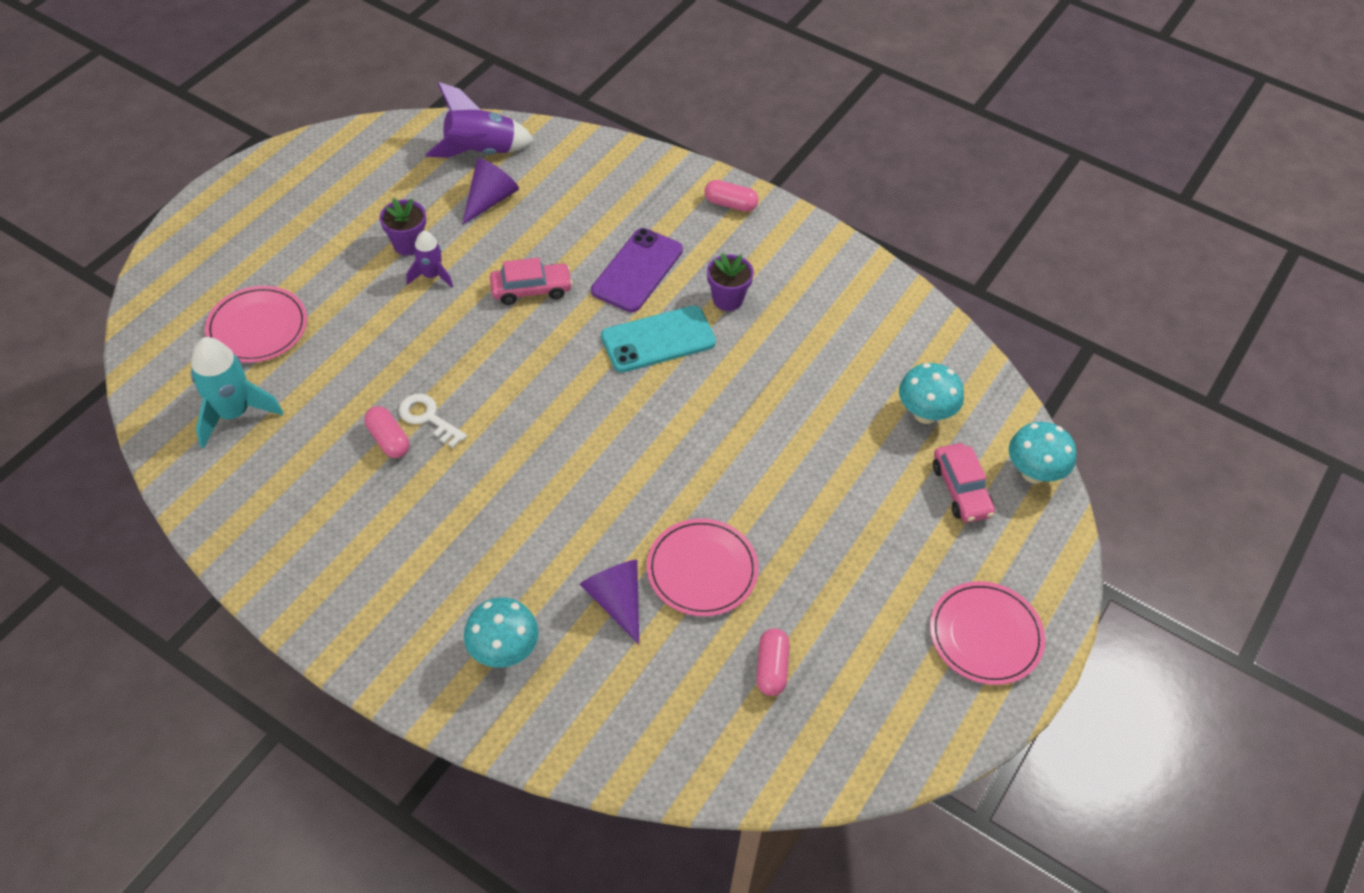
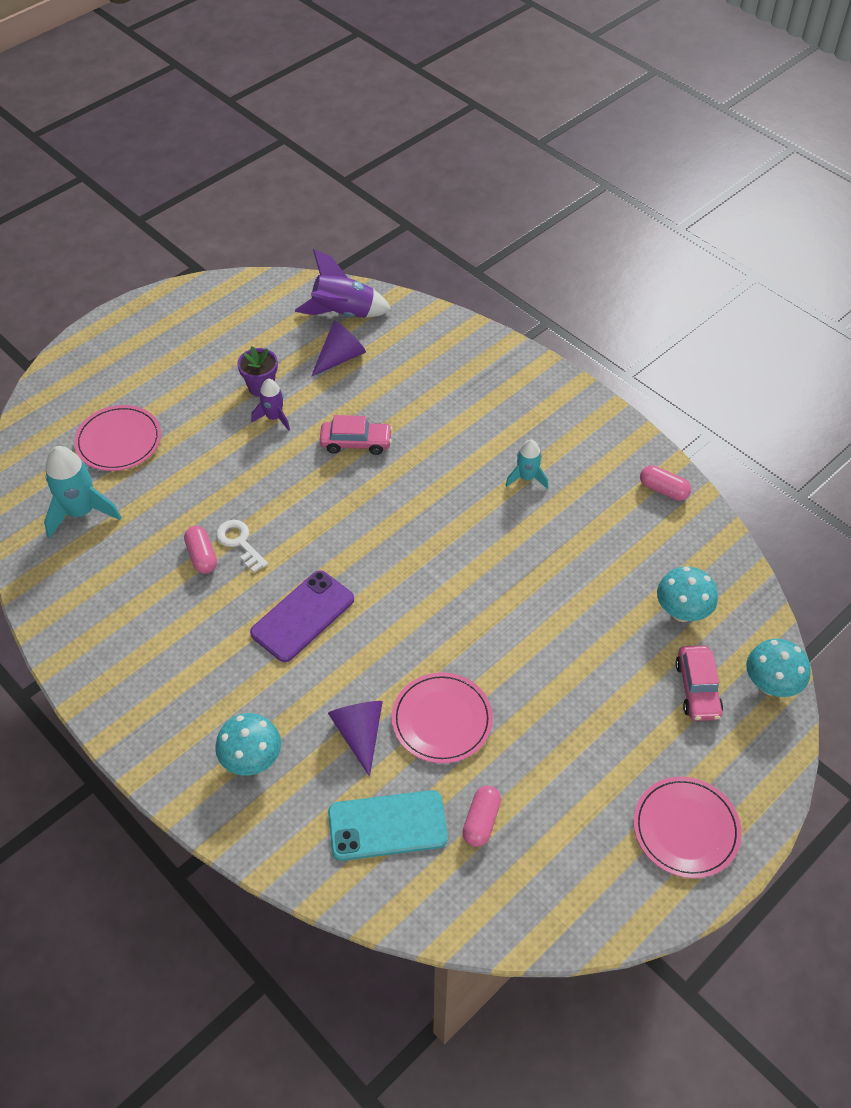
camera: 15 degrees right, 0 degrees up
purple phone [591,228,683,312] -> purple phone moved to [250,570,354,662]
turquoise phone [601,306,716,372] -> turquoise phone moved to [328,790,448,861]
pink capsule [704,180,759,212] -> pink capsule moved to [640,465,691,501]
purple flower pot [707,253,754,311] -> turquoise rocket [505,440,548,489]

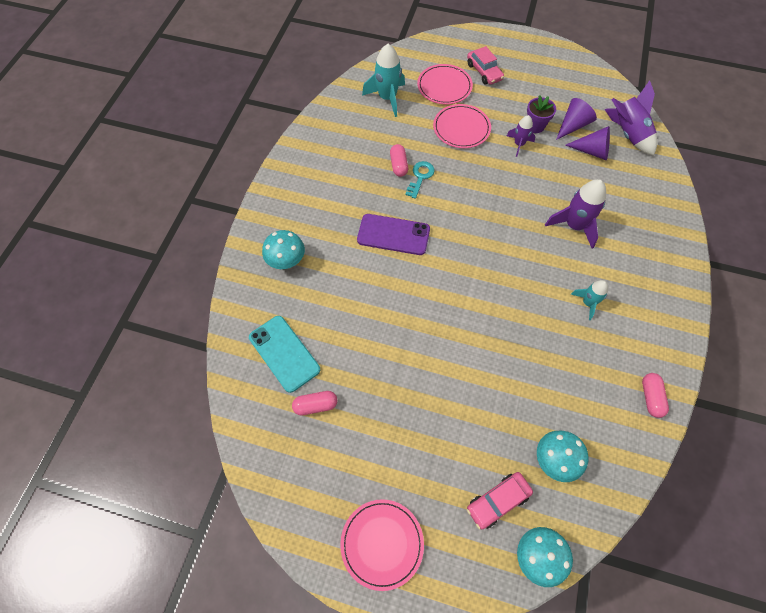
camera: 60 degrees right, 10 degrees up
pink capsule [184,526,217,574] -> pink capsule turned 45 degrees counterclockwise [390,144,408,177]
white key [216,520,268,573] -> turquoise key [405,161,435,199]
pink car [319,415,393,455] -> pink car moved to [467,46,504,85]
purple cone [328,701,383,777] -> purple cone moved to [556,98,597,140]
pink plate [392,672,493,763] -> pink plate moved to [433,104,491,148]
none -> purple rocket [545,179,606,249]

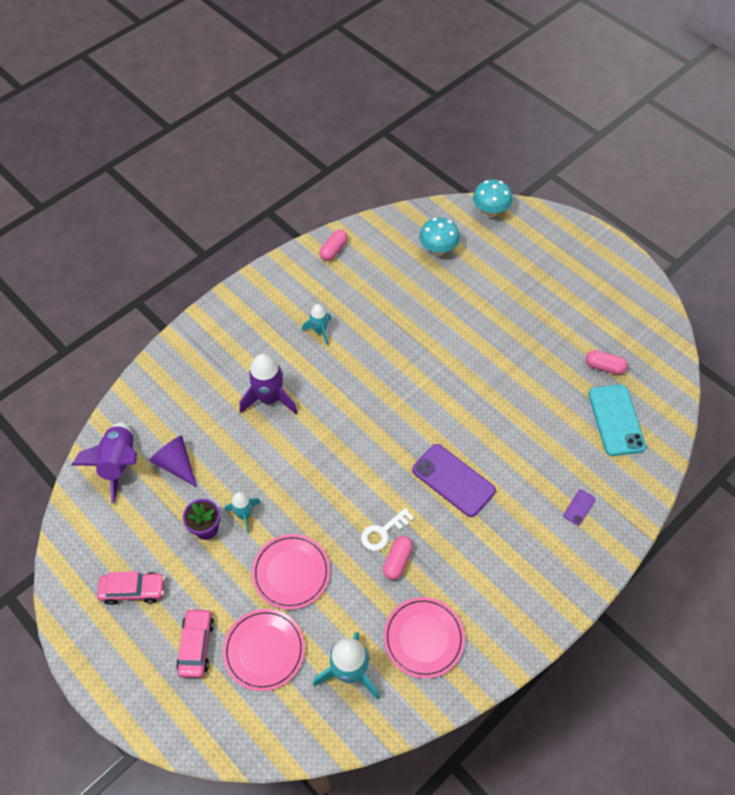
camera: 150 degrees left, 5 degrees down
turquoise mushroom [262,230,305,269] -> purple phone [563,490,596,525]
pink plate [340,499,424,591] -> pink plate moved to [383,597,465,679]
turquoise key [405,161,435,199] -> white key [361,508,414,551]
pink car [467,472,533,529] -> pink car moved to [97,571,165,605]
purple rocket [507,115,535,157] -> turquoise rocket [225,492,261,534]
purple cone [556,98,597,140] -> none

